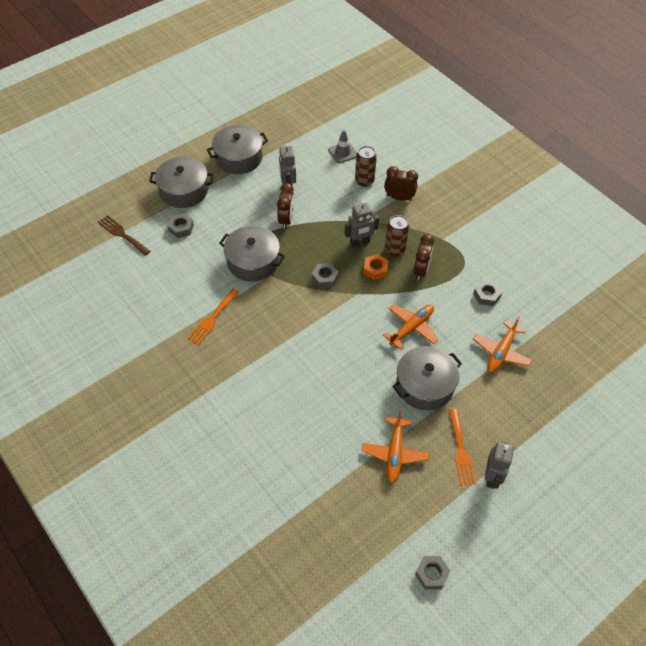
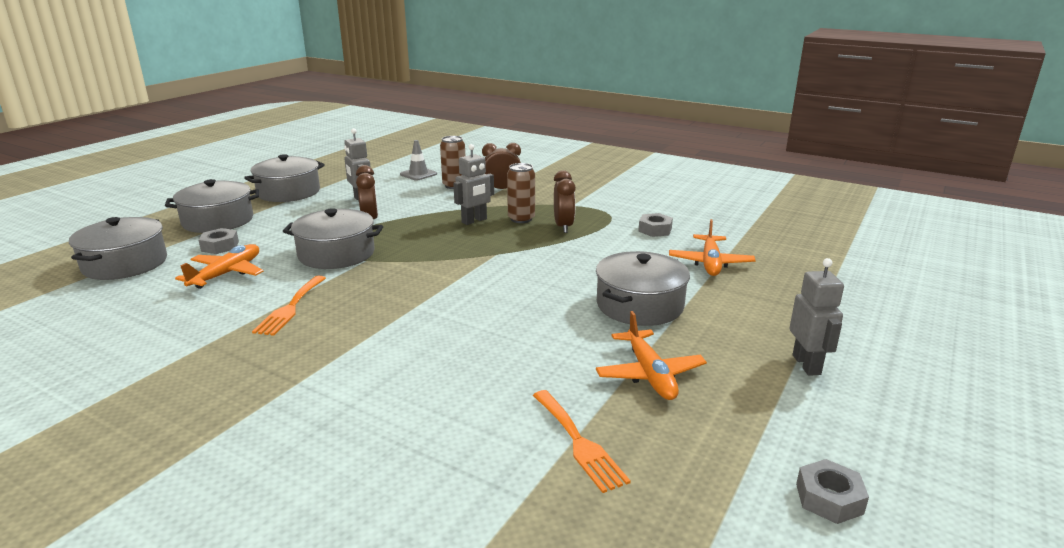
camera: 20 degrees left, 30 degrees down
brown fork [98,215,150,256] -> grey pot [69,217,167,280]
grey nut [312,263,339,288] -> none
orange nut [363,254,389,280] -> none
orange plane [383,304,439,350] -> orange plane moved to [175,244,264,289]
orange fork [449,409,476,486] -> orange fork moved to [533,390,631,493]

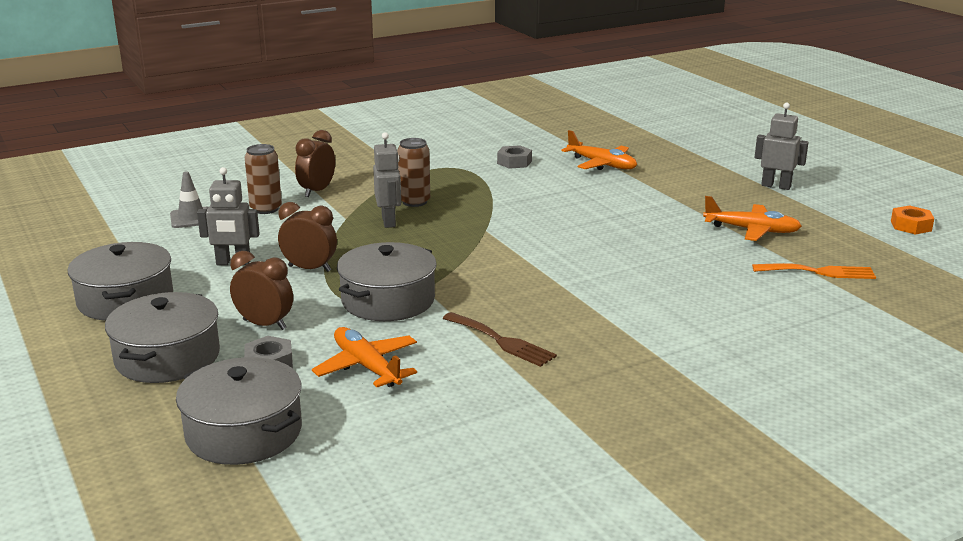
camera: 60 degrees left, 0 degrees up
orange fork [252,276,326,336] -> brown fork [443,312,557,367]
brown clock [554,170,576,233] -> brown clock moved to [230,251,293,330]
grey pot [596,251,690,326] -> none
grey nut [796,459,869,524] -> orange nut [891,205,934,234]

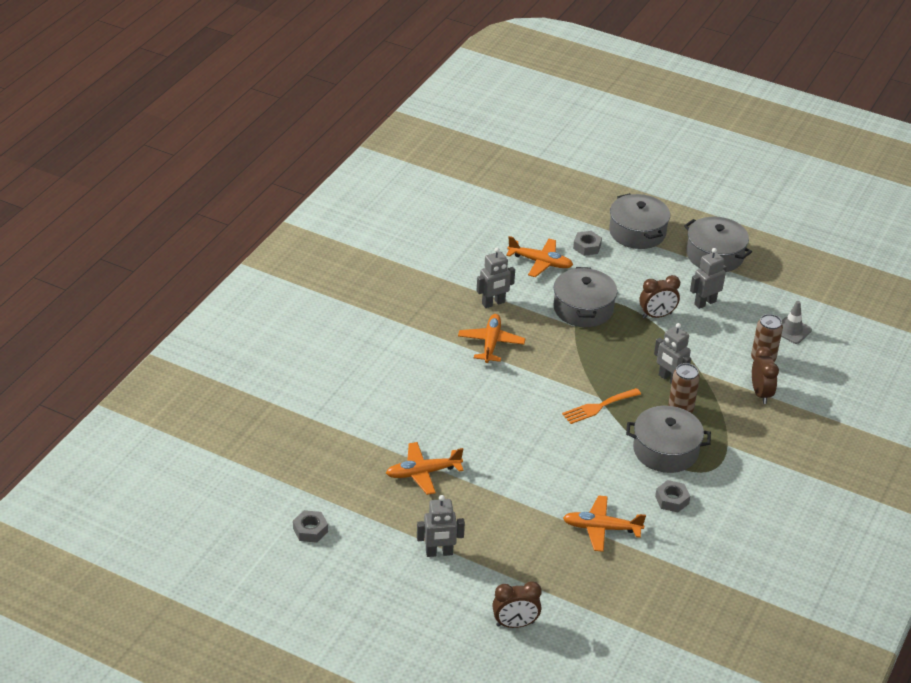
camera: 145 degrees right, 15 degrees up
grey pot [176,357,302,465] -> grey pot moved to [626,406,711,473]
brown clock [230,251,293,330] -> brown clock moved to [492,581,542,628]
brown fork [443,312,557,367] -> grey robot [477,247,515,308]
orange fork [752,263,876,279] -> orange fork moved to [562,388,641,424]
orange nut [891,205,934,234] -> grey nut [293,510,328,543]
none -> orange plane [458,314,525,363]

